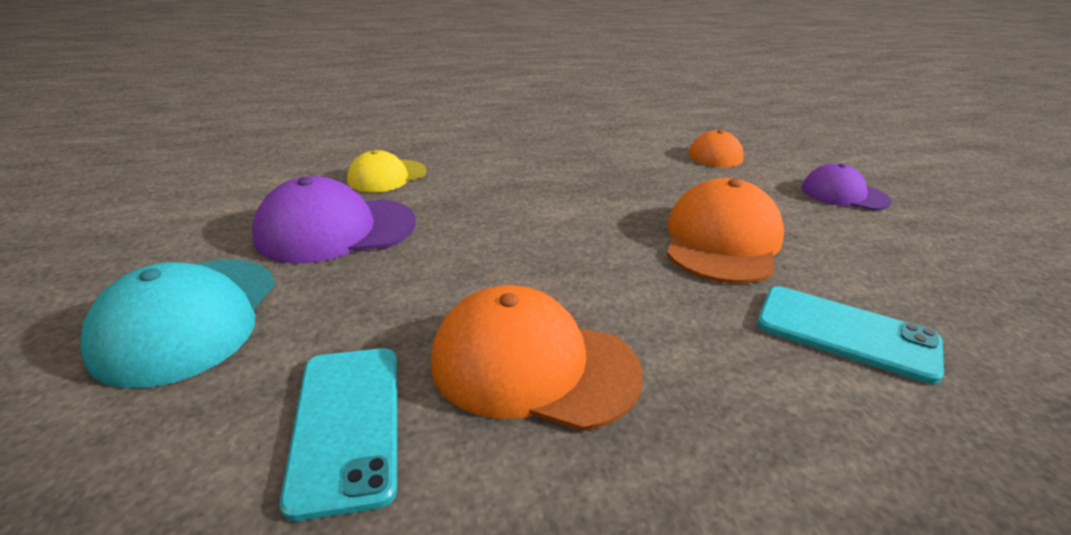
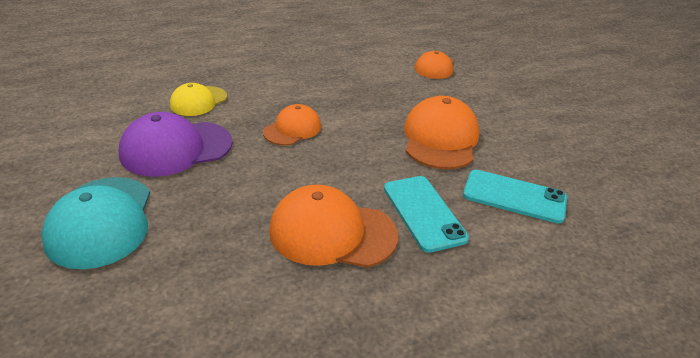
camera: 10 degrees left, 5 degrees up
turquoise phone [280,348,397,521] -> turquoise phone moved to [384,176,469,253]
purple cap [802,163,892,210] -> none
none -> orange cap [263,104,321,146]

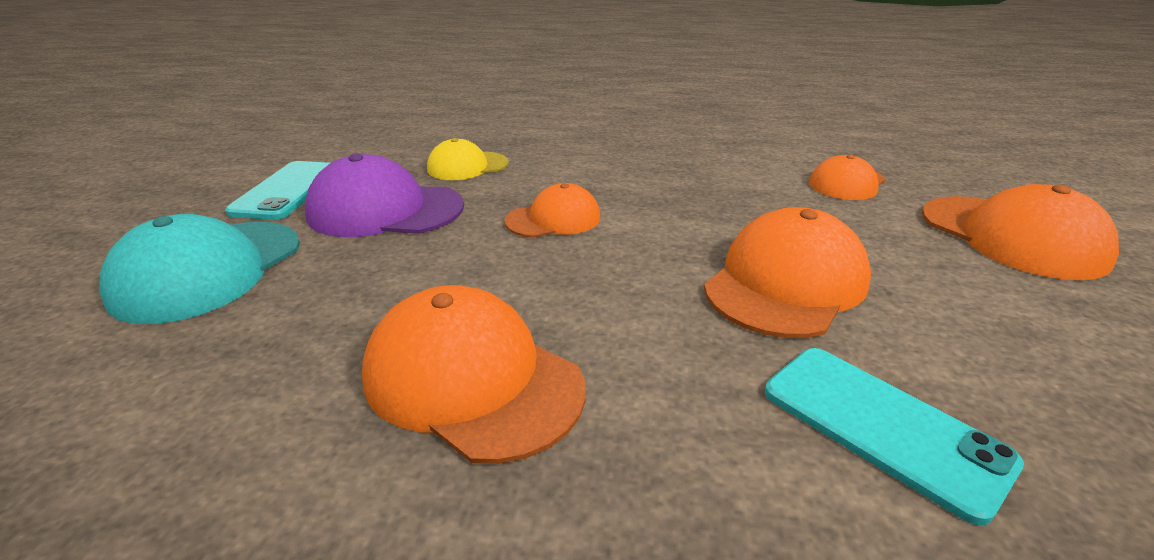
camera: 30 degrees right, 5 degrees down
turquoise phone [384,176,469,253] -> turquoise phone moved to [225,161,330,220]
none -> orange cap [922,184,1119,280]

